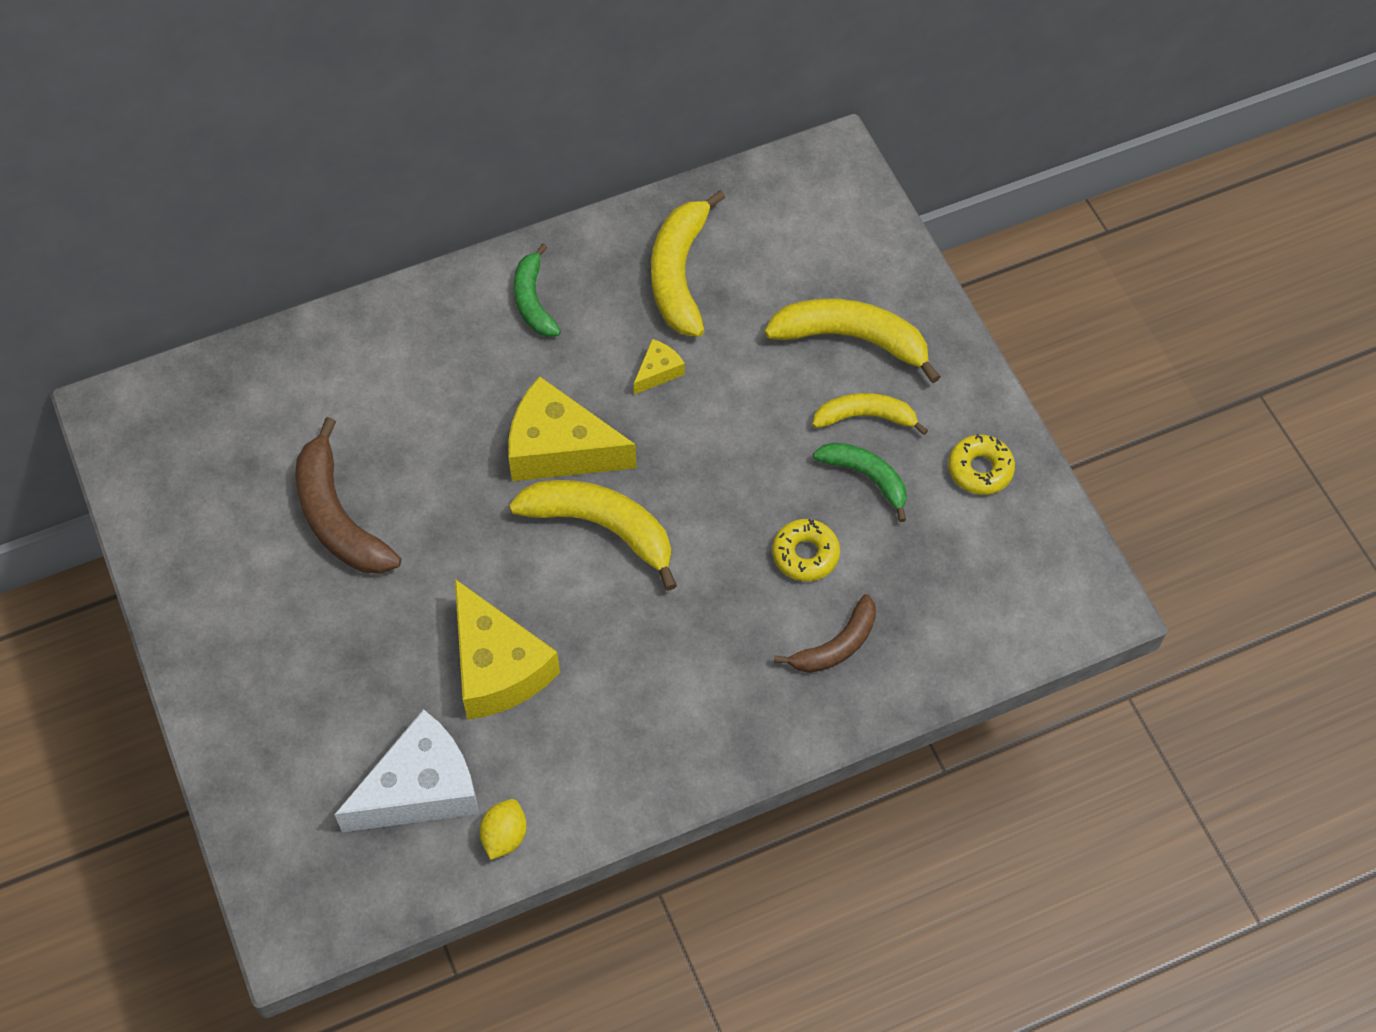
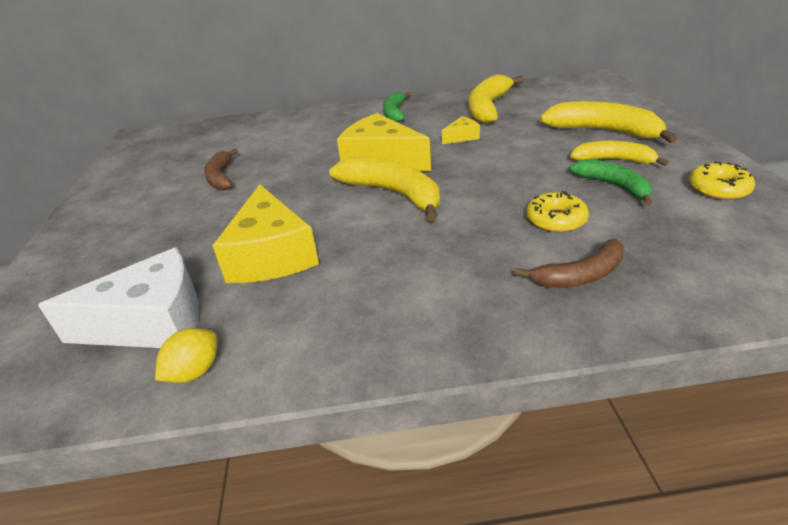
camera: 20 degrees right, 25 degrees down
brown banana [295,417,401,574] -> brown banana [204,149,238,190], size x0.63

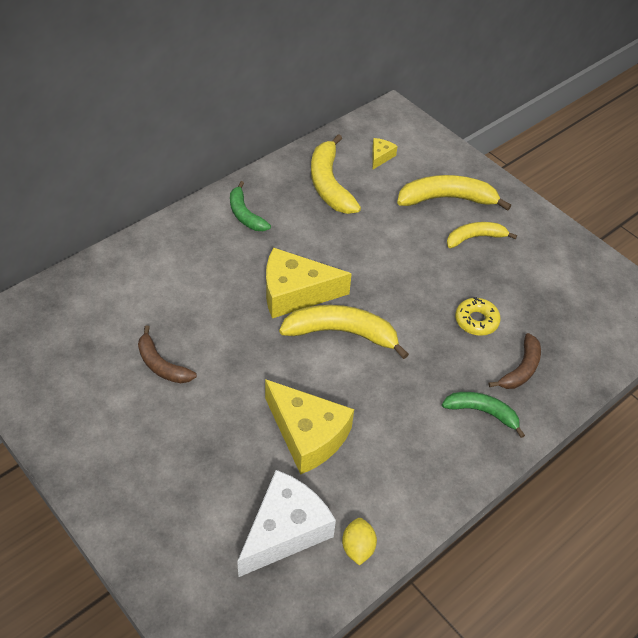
camera: 40 degrees left, 15 degrees up
yellow cheese [442,116,480,144] -> yellow cheese moved to [372,138,398,169]
green banana [569,159,652,205] -> green banana moved to [442,392,525,438]
yellow donut [689,161,755,200] -> none

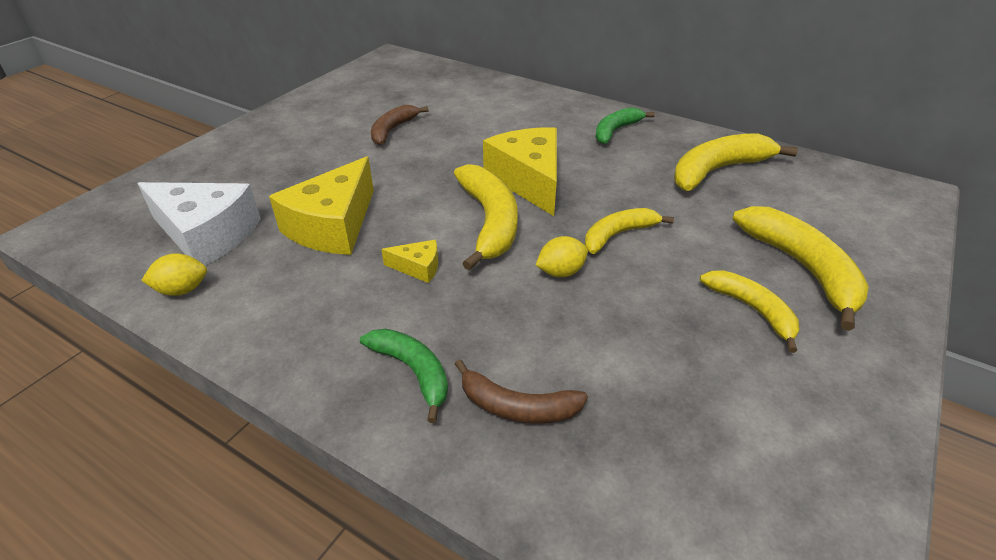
camera: 75 degrees right, 10 degrees down
yellow cheese [372,138,398,169] -> yellow cheese moved to [381,240,438,283]
green banana [442,392,525,438] -> green banana turned 45 degrees counterclockwise [360,329,448,423]
yellow donut [455,297,501,336] -> none
none -> yellow lemon [536,236,588,277]
none -> yellow banana [585,208,674,254]

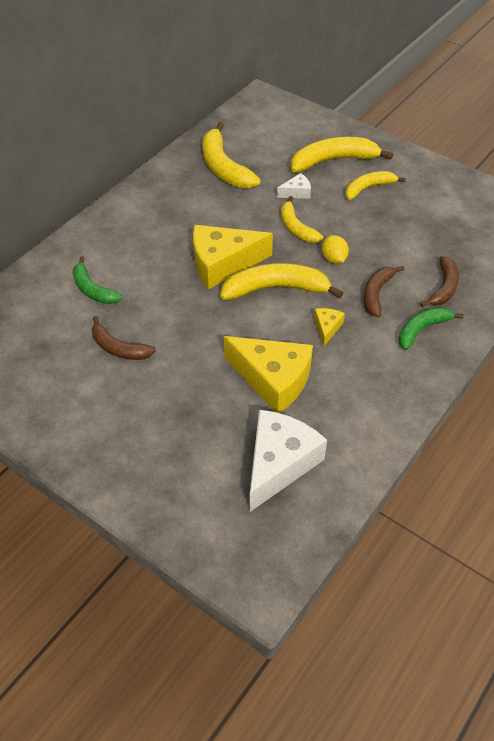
camera: 85 degrees left, 10 degrees up
yellow lemon [141,253,207,296] -> none
green banana [595,107,655,144] -> green banana moved to [73,256,123,304]
none -> white cheese [277,173,311,199]
none -> brown banana [363,266,405,317]

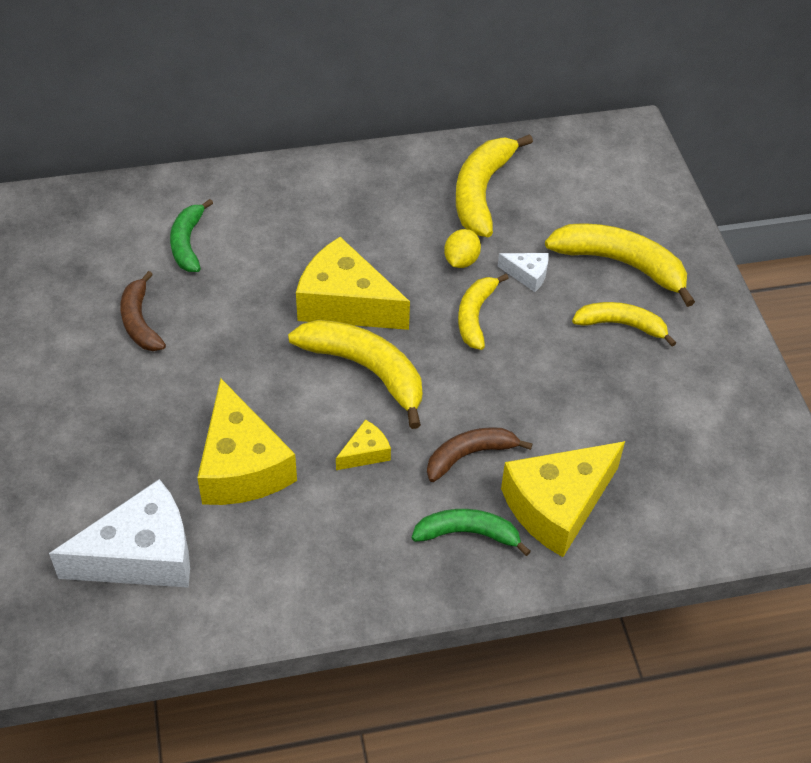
camera: 40 degrees right, 0 degrees up
yellow lemon [322,235,349,264] -> yellow lemon moved to [444,229,481,268]
brown banana [420,256,459,307] -> yellow cheese [501,441,625,557]

